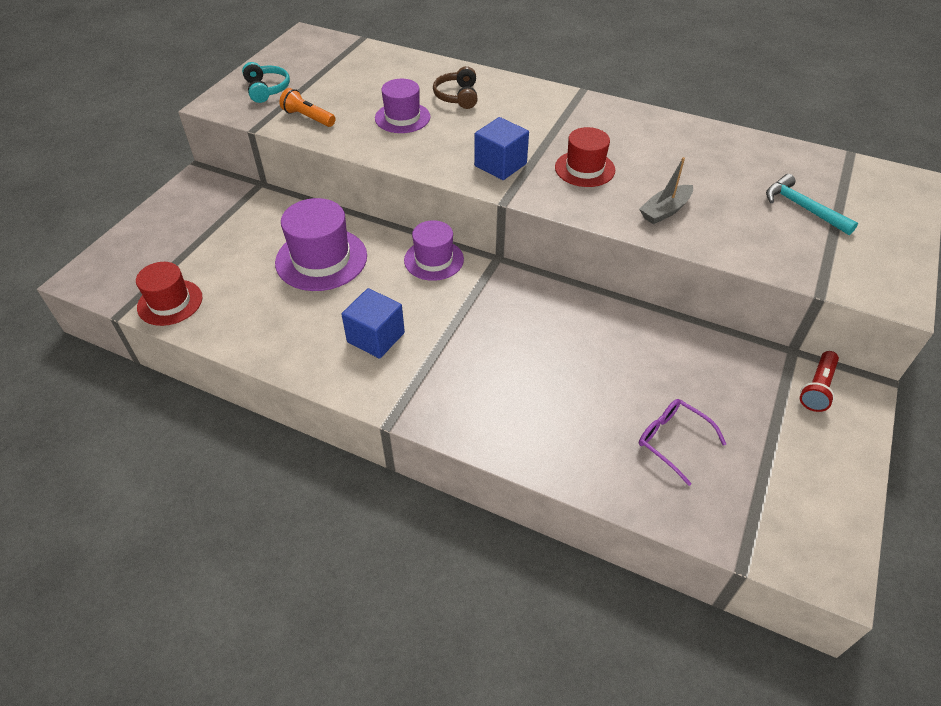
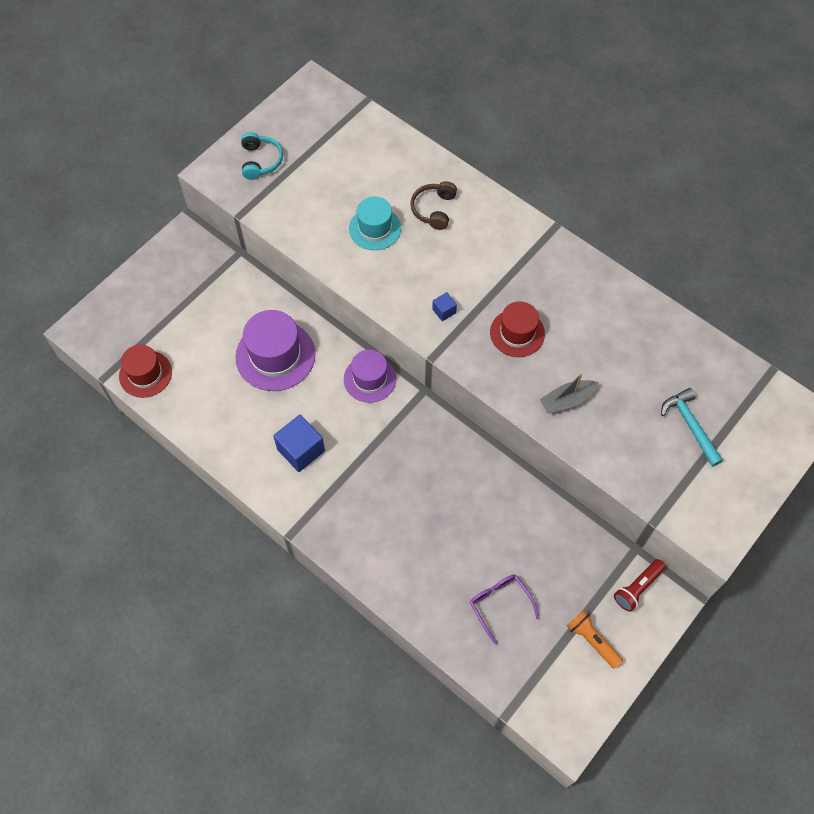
camera: 15 degrees right, 15 degrees up
orange flashlight [279,88,335,127] -> orange flashlight moved to [567,610,623,669]
purple hat [375,79,430,133] -> turquoise hat [349,196,401,250]
blue cube [474,117,529,180] -> blue cube [432,292,457,321], size x0.51

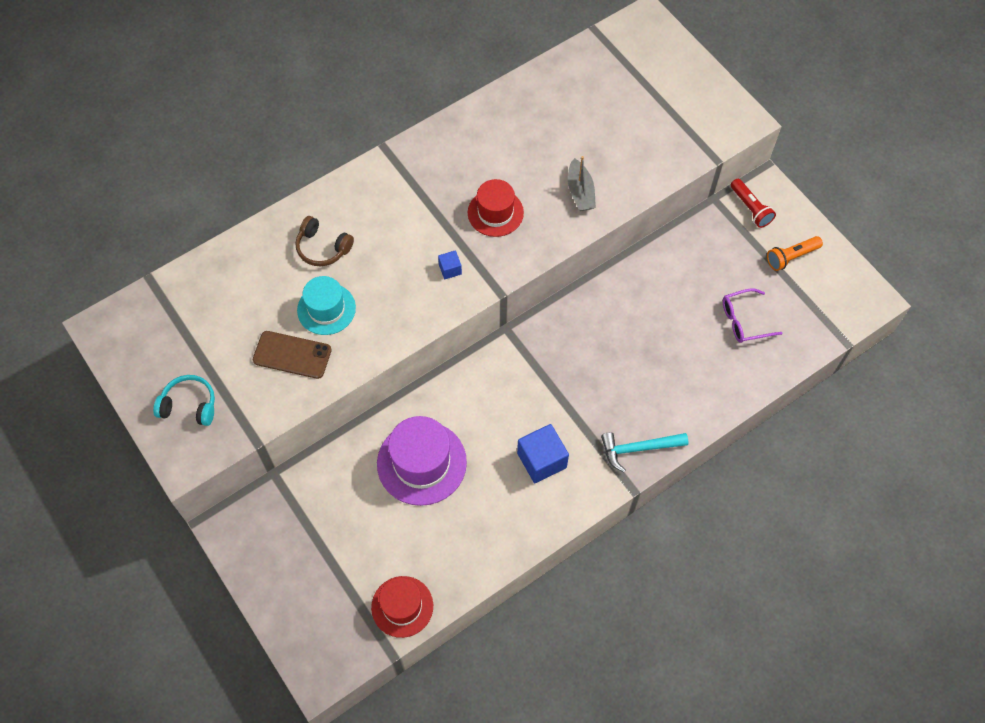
camera: 75 degrees left, 0 degrees up
purple hat [344,349,396,403] -> none
turquoise hammer [661,388,723,467] -> turquoise hammer moved to [601,432,689,472]
none -> brown phone [253,331,332,379]

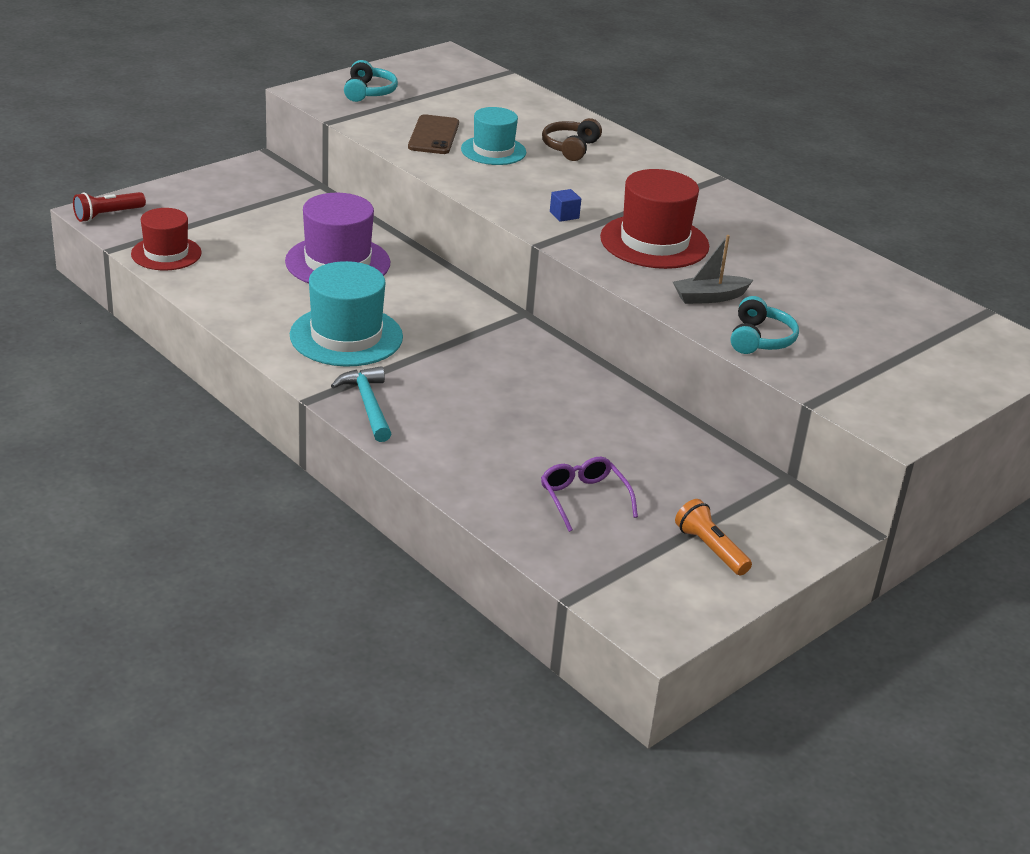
camera: 80 degrees right, 30 degrees down
red hat [468,179,524,237] -> red hat [600,169,709,269], size x1.53
blue cube [517,424,569,483] -> turquoise hat [290,261,403,366]
red flashlight [731,179,776,228] -> red flashlight moved to [73,192,146,222]
none -> turquoise headphones [731,296,799,354]

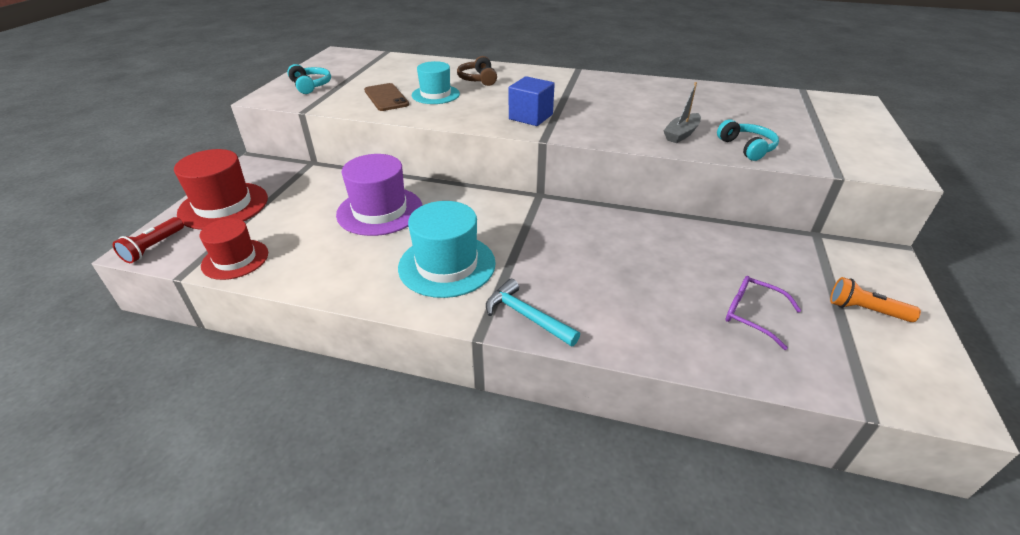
camera: 30 degrees left, 5 degrees up
blue cube [550,189,581,222] -> blue cube [509,76,555,126], size x1.98
red hat [600,169,709,269] -> red hat moved to [174,149,268,230]

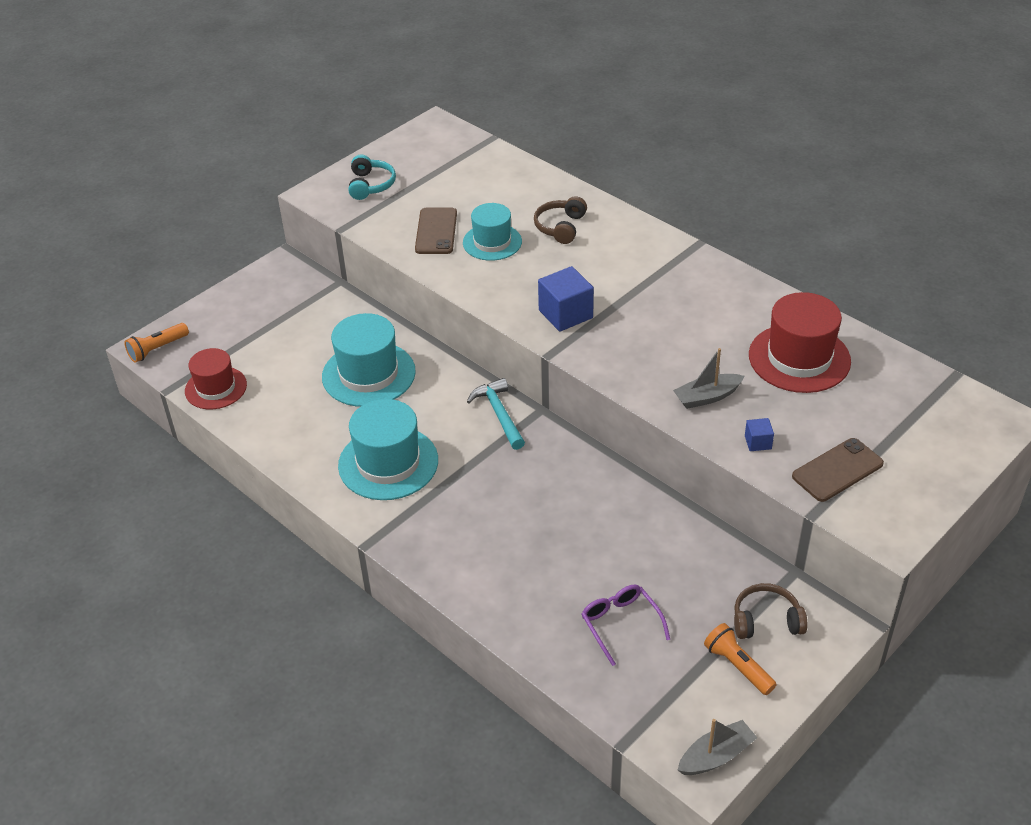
camera: 30 degrees right, 5 degrees up
red flashlight [113,217,184,263] -> orange flashlight [124,323,189,363]
red hat [174,149,268,230] -> red hat moved to [749,292,851,393]
purple hat [336,154,422,236] -> turquoise hat [322,313,416,407]
turquoise hammer [486,279,580,346] -> turquoise hammer moved to [467,378,525,450]
turquoise headphones [717,119,779,161] -> blue cube [745,418,774,451]
none -> grey boat [678,719,757,775]
none -> brown headphones [734,583,808,639]
none -> brown phone [792,438,884,502]

